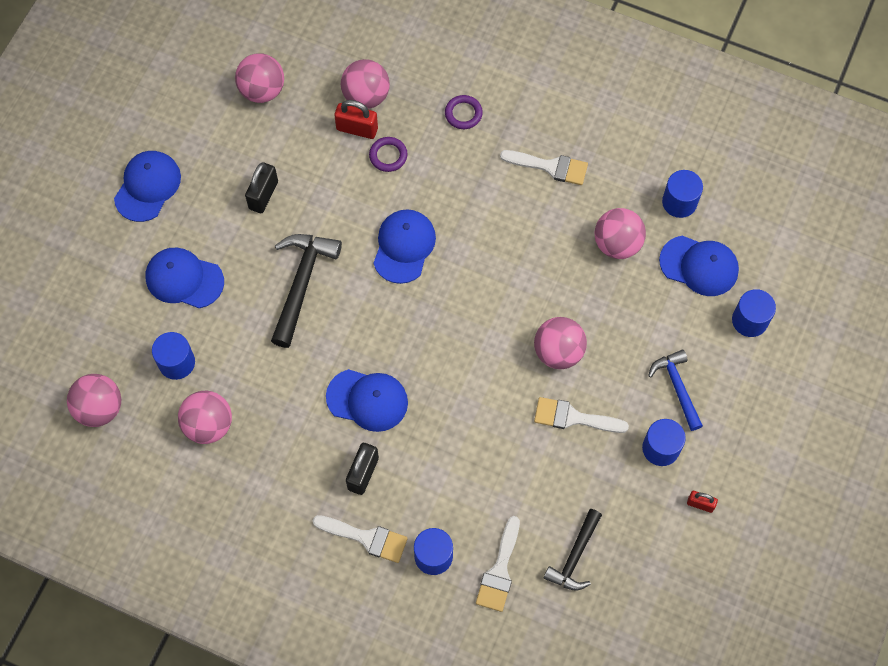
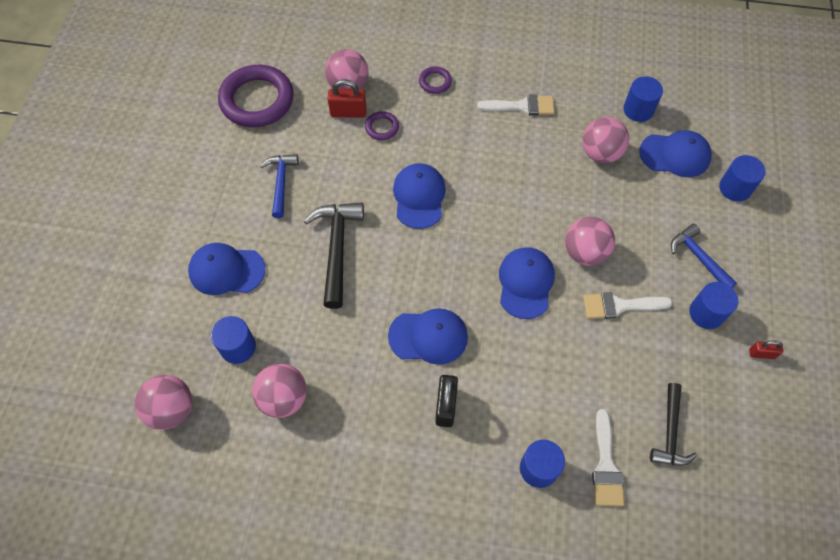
camera: 15 degrees left, 5 degrees down
blue cap [114,151,181,222] -> blue cap moved to [499,247,555,319]
pink ball [235,53,284,103] -> purple ring [218,65,294,127]
black padlock [245,162,278,213] -> blue hammer [260,154,299,218]
white brush [313,515,408,563] -> none

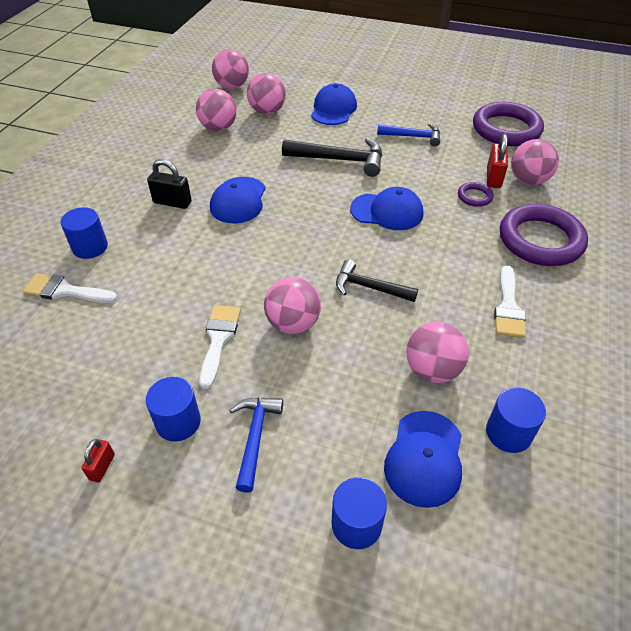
camera: 100 degrees right, 15 degrees down
blue cylinder [211,316,256,364] -> pink ball [247,73,286,115]
purple ring [419,67,452,94] -> purple ring [500,204,588,266], size x2.24
blue cap [499,247,555,319] -> none
black hammer [650,383,697,466] -> black hammer moved to [336,259,418,302]
blue hammer [671,224,737,288] -> blue hammer turned 60 degrees counterclockwise [230,398,283,493]

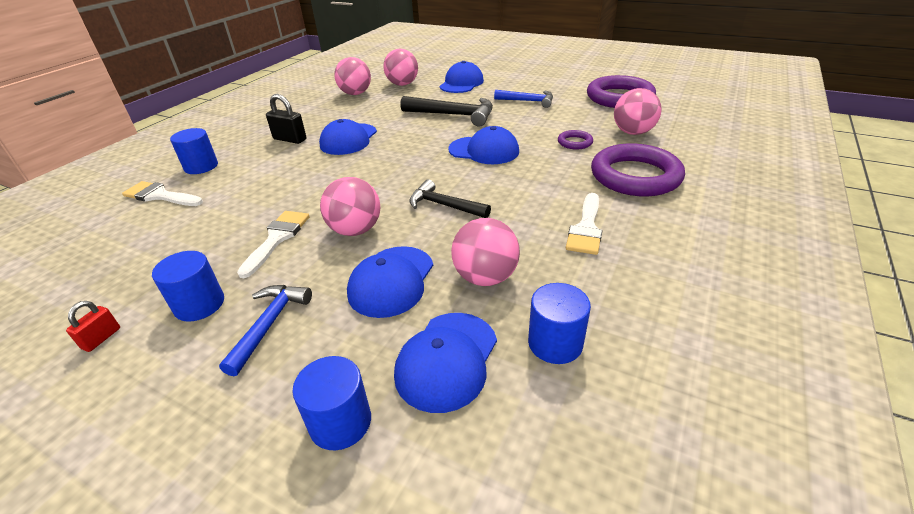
camera: 10 degrees right, 10 degrees down
pink ball [212,49,249,89] -> none
red padlock [487,134,508,188] -> none
none -> blue cap [347,246,433,318]

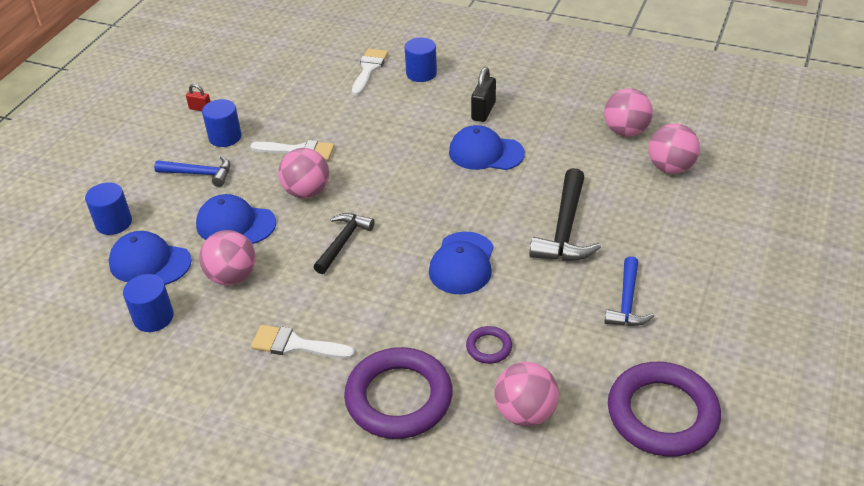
camera: 85 degrees right, 5 degrees up
blue cap [439,61,484,93] -> none

